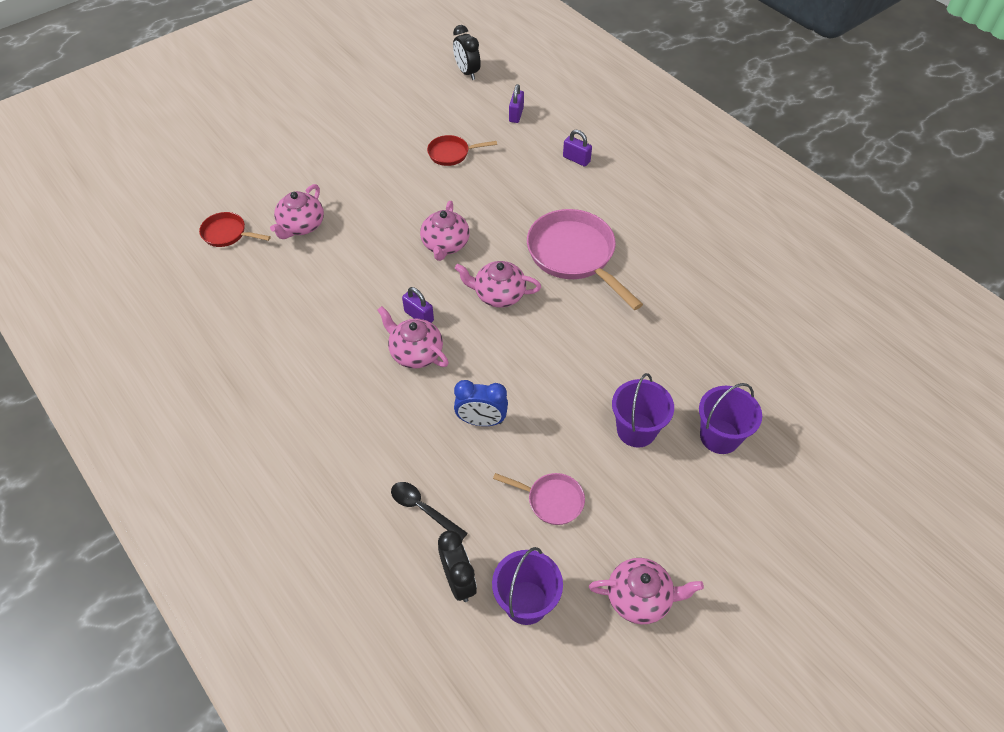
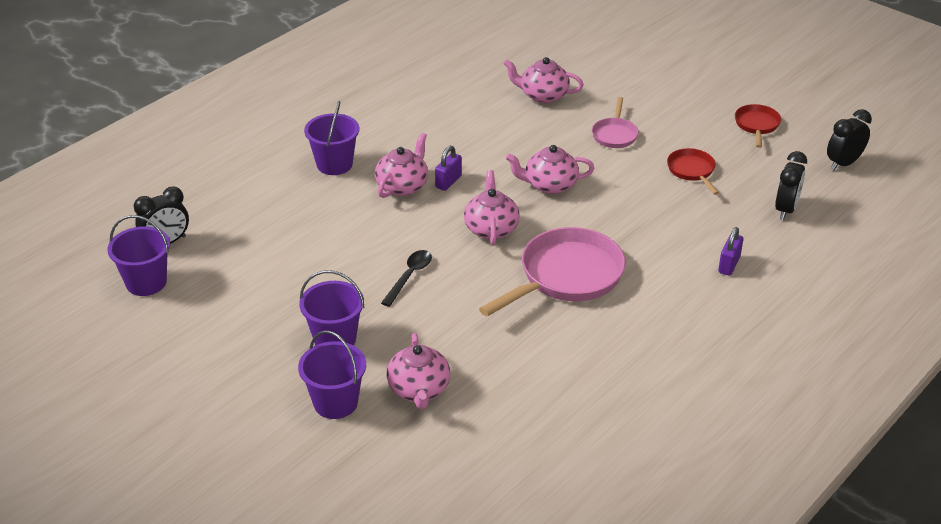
camera: 80 degrees right, 15 degrees down
red pan [199,212,271,247] -> red pan moved to [735,104,781,148]
black spoon [391,482,468,540] -> black spoon moved to [381,250,432,307]
blue clock [454,380,508,426] -> none
pink pan [493,473,585,525] -> pink pan moved to [592,97,639,148]
purple padlock [509,84,524,123] -> black clock [775,151,807,220]
pink teapot [589,558,704,624] -> pink teapot moved to [387,333,450,409]
none -> purple bucket [304,101,359,175]

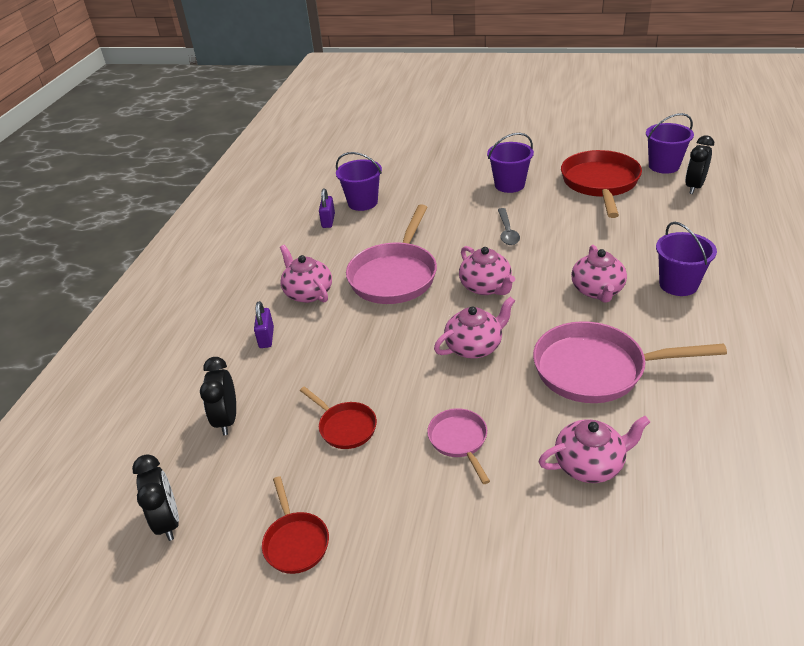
camera: 155 degrees right, 0 degrees up
purple bucket [298,330,366,419] -> purple bucket moved to [336,152,382,211]
black spoon [381,250,432,307] -> grey spoon [498,208,520,245]
pink teapot [387,333,450,409] -> pink teapot moved to [280,245,332,303]
purple padlock [435,146,462,191] -> purple padlock moved to [319,188,335,228]
black clock [827,109,872,170] -> black clock turned 45 degrees counterclockwise [132,454,179,541]
none -> pink pan [533,321,727,403]
none -> red pan [561,150,642,218]

